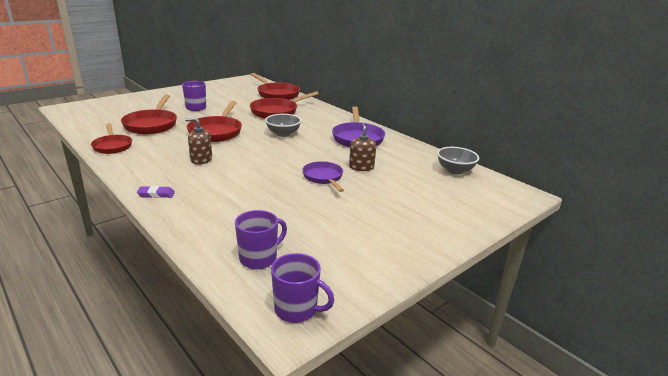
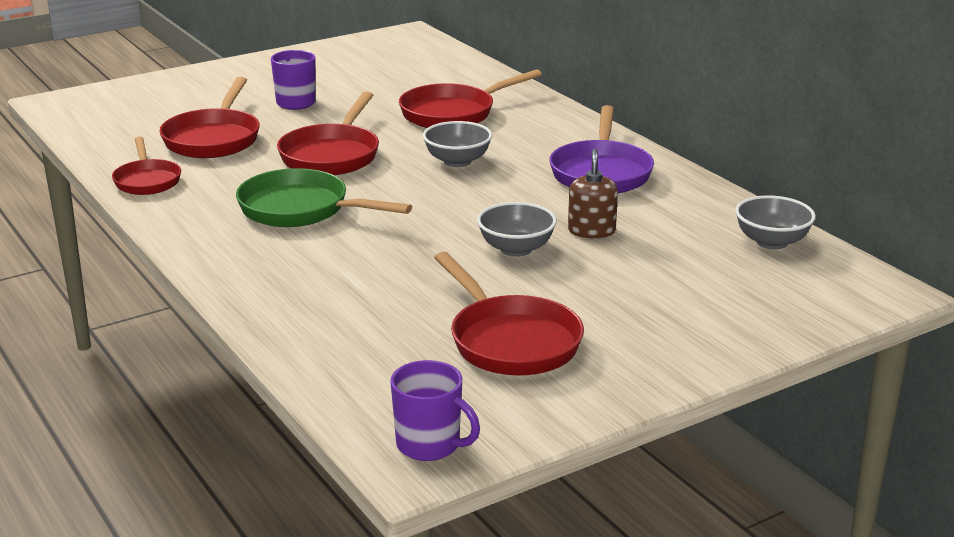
camera: 10 degrees right, 0 degrees up
purple eraser [137,186,175,198] -> none
brown soap dispenser [185,118,212,164] -> green pan [236,168,412,227]
purple mug [235,210,287,269] -> none
red pan [251,73,300,100] -> red pan moved to [434,252,584,376]
purple pan [302,161,344,192] -> grey bowl [477,202,557,257]

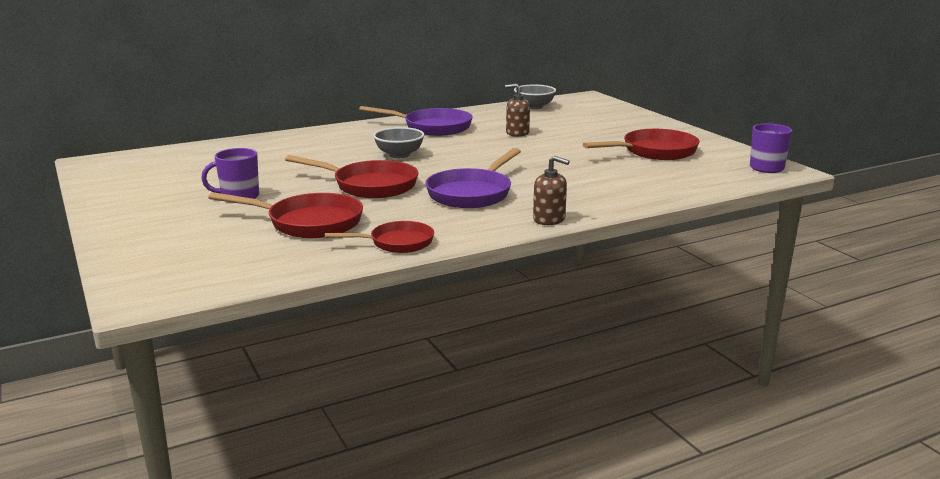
camera: 85 degrees left, 5 degrees down
green pan [236,168,412,227] -> purple pan [425,148,521,208]
red pan [399,70,542,128] -> none
grey bowl [477,202,557,257] -> none
none -> brown soap dispenser [533,156,570,225]

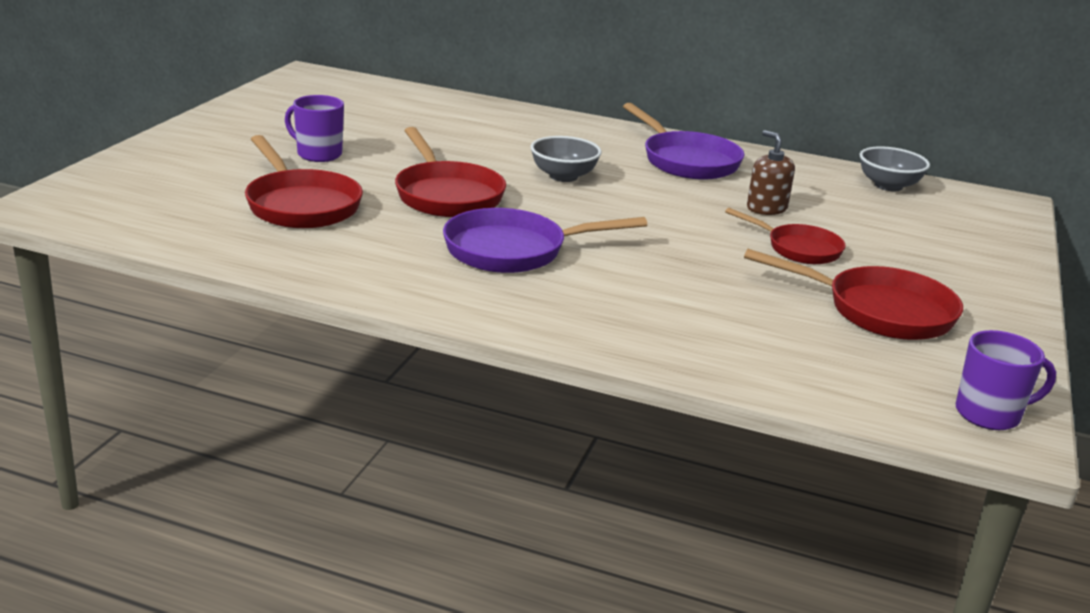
camera: 45 degrees right, 5 degrees up
red pan [325,221,434,253] -> red pan moved to [725,208,846,264]
brown soap dispenser [533,156,570,225] -> none

